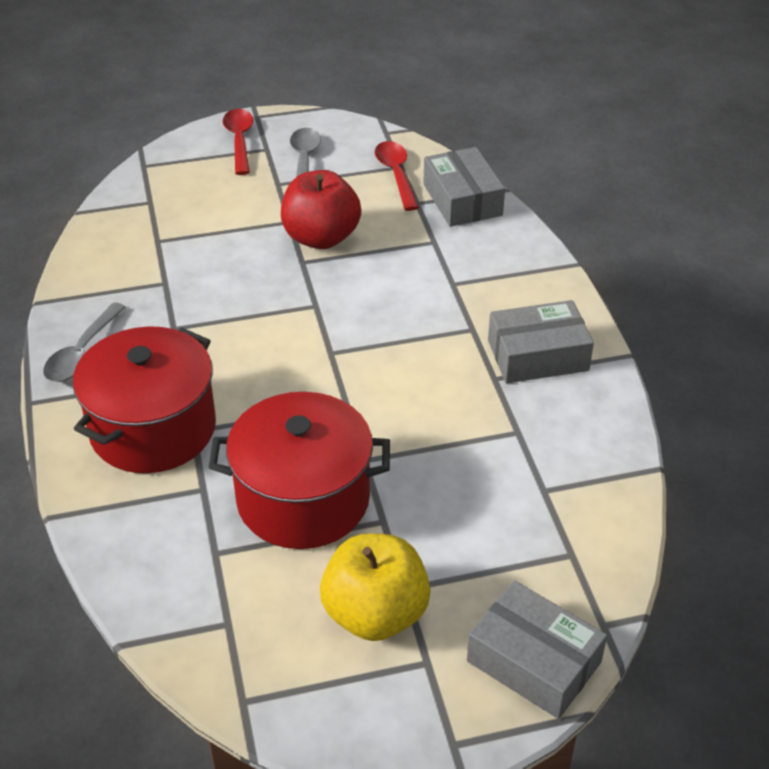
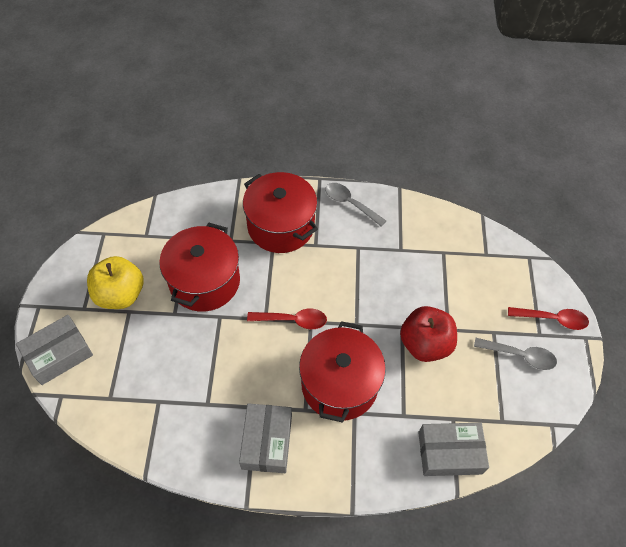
camera: 105 degrees right, 15 degrees up
red spoon [375,141,419,211] -> red spoon moved to [247,308,327,329]
none -> red pot [299,321,386,423]

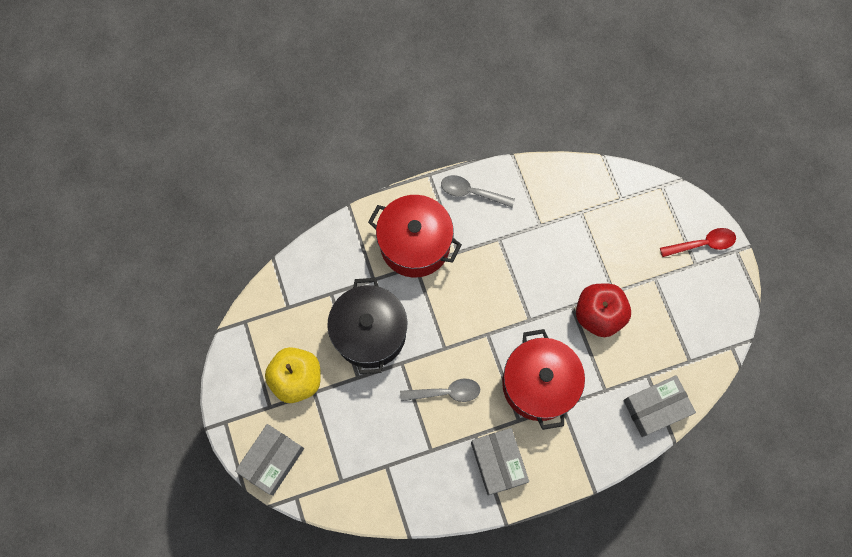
camera: 20 degrees left, 15 degrees up
red pot [159,223,240,312] -> black pot [327,278,407,374]
red spoon [247,308,327,329] -> none
grey spoon [474,338,557,370] -> grey spoon moved to [400,379,480,402]

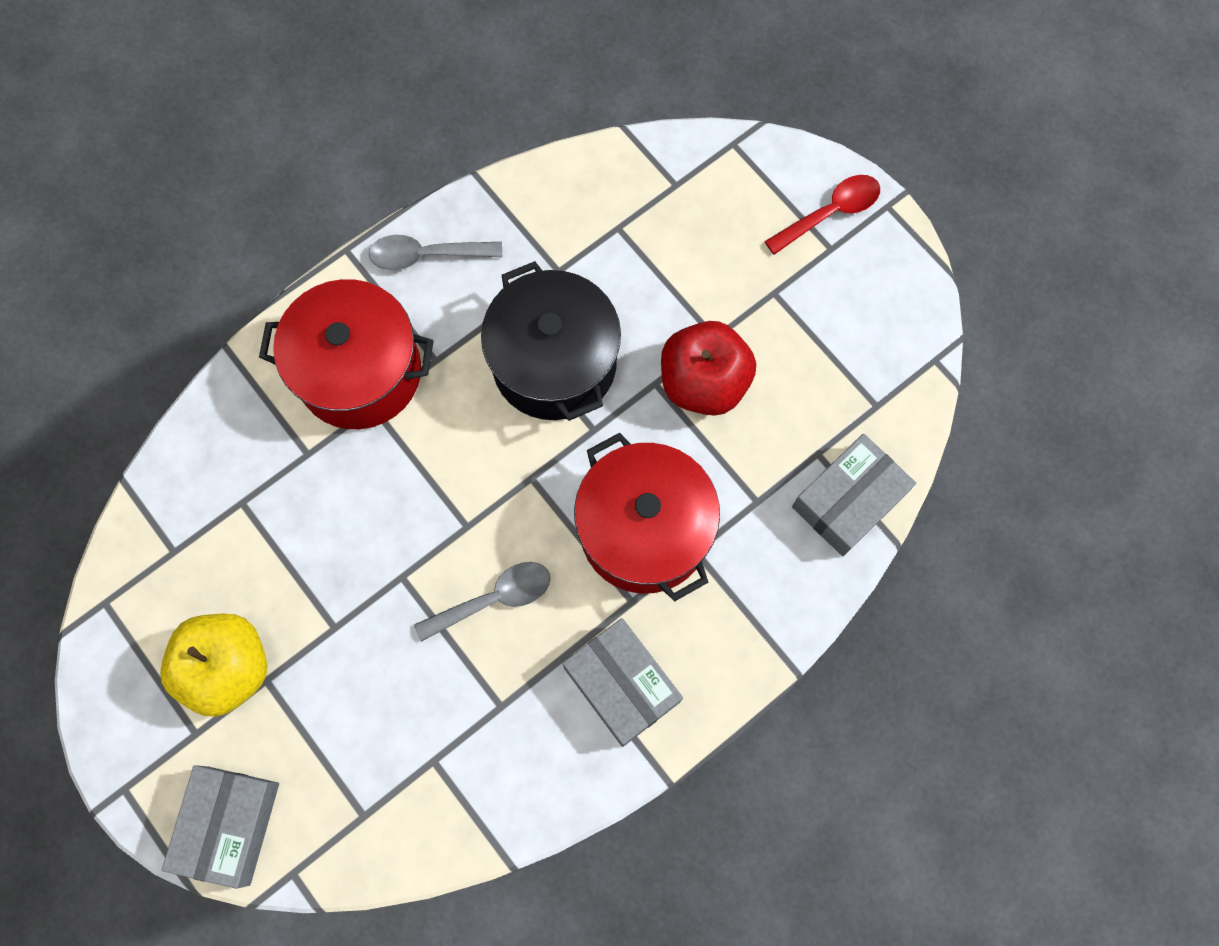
camera: 20 degrees left, 0 degrees up
black pot [327,278,407,374] -> black pot moved to [481,261,621,421]

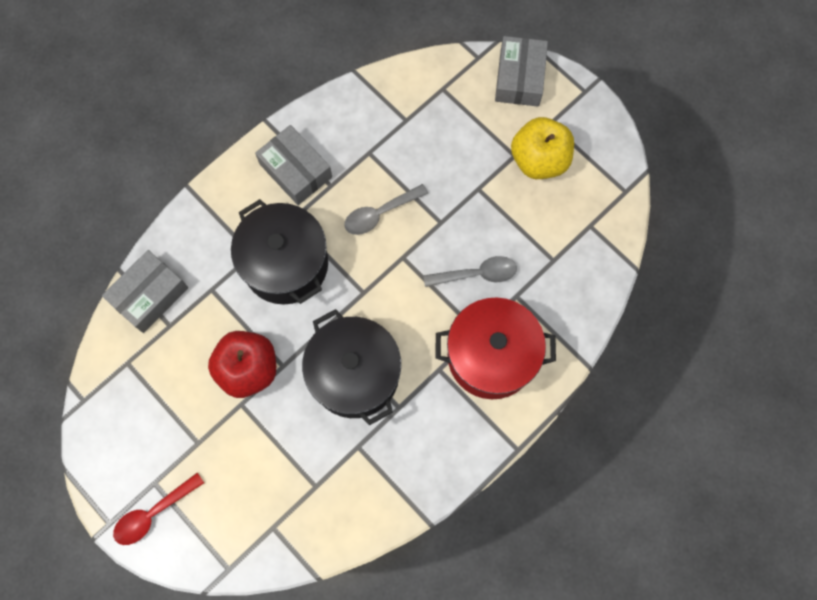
camera: 175 degrees right, 0 degrees up
grey spoon [369,235,502,270] -> grey spoon moved to [423,256,517,287]
red pot [574,433,720,601] -> black pot [231,199,328,304]

